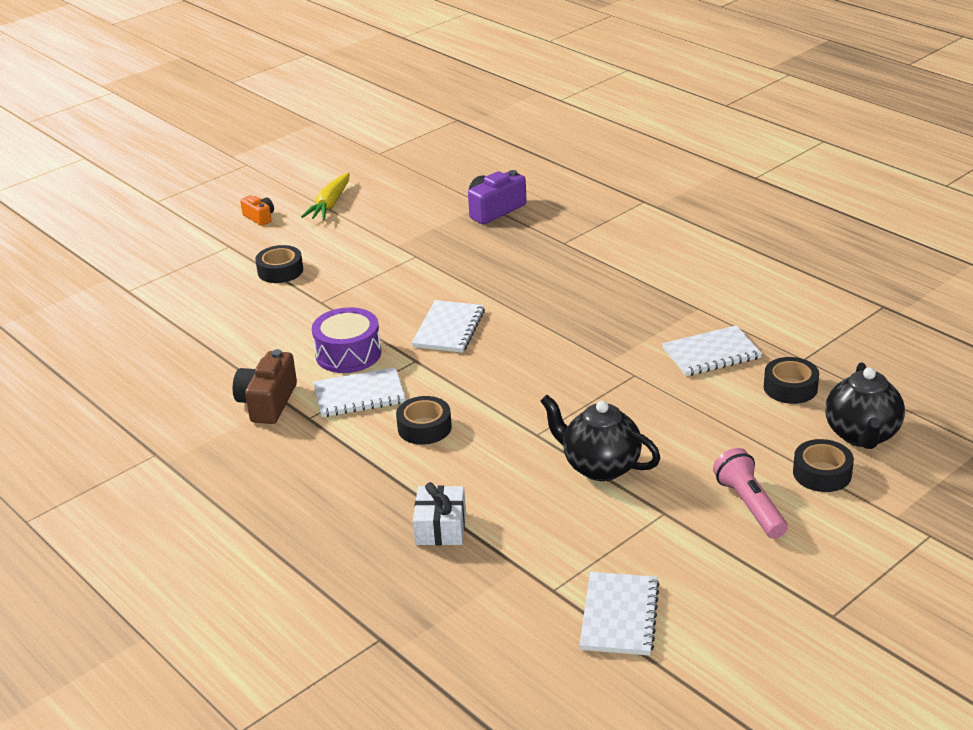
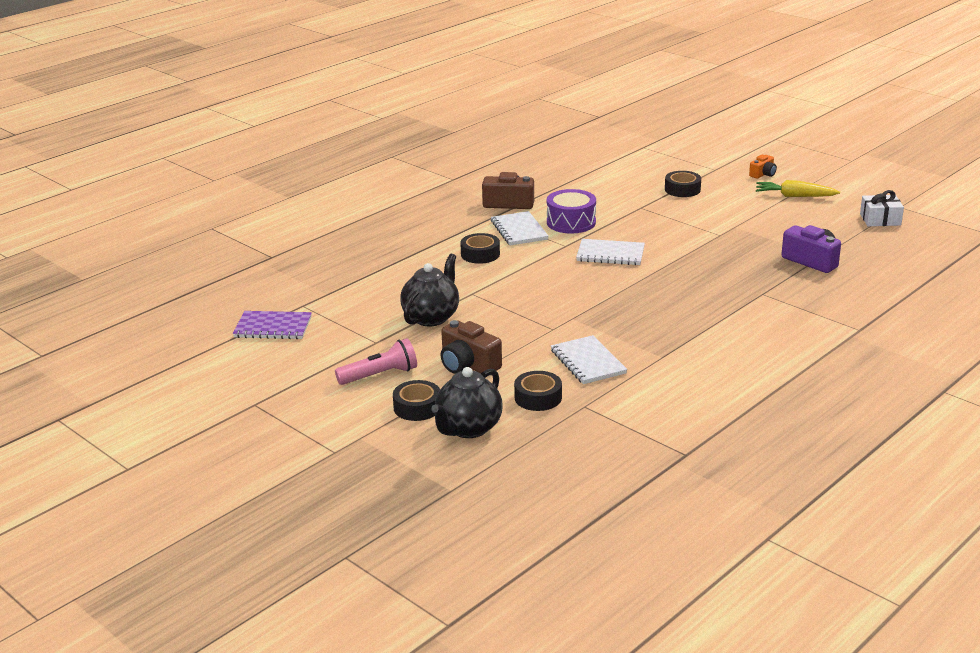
camera: 85 degrees right, 5 degrees down
white gift [413,482,466,545] -> white gift moved to [860,190,904,226]
white notebook [580,572,660,656] -> purple notebook [233,311,312,339]
black teapot [825,362,905,449] -> black teapot turned 60 degrees counterclockwise [431,367,503,438]
none -> brown camera [441,320,502,374]

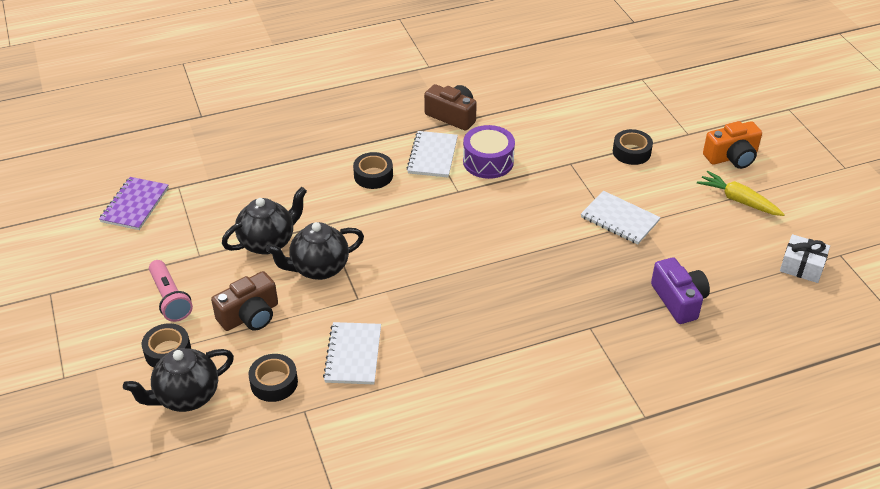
camera: 25 degrees right, 15 degrees up
purple notebook [233,311,312,339] -> purple notebook turned 75 degrees clockwise [99,177,169,230]
pink flashlight [335,338,417,385] -> pink flashlight turned 60 degrees clockwise [149,260,193,322]
brown camera [441,320,502,374] -> brown camera turned 105 degrees counterclockwise [211,271,278,331]
white notebook [576,239,645,265] -> white notebook moved to [581,191,661,245]
orange camera [749,154,777,179] -> orange camera [703,121,762,169], size x1.72
none -> black teapot [266,222,364,280]

